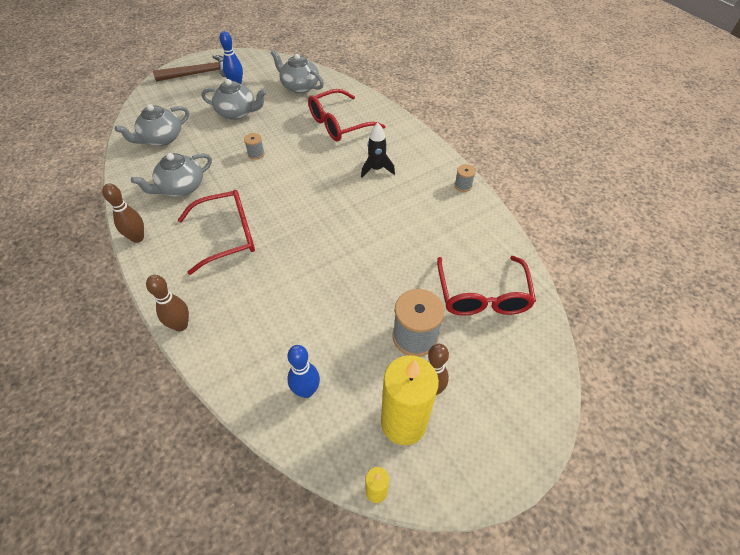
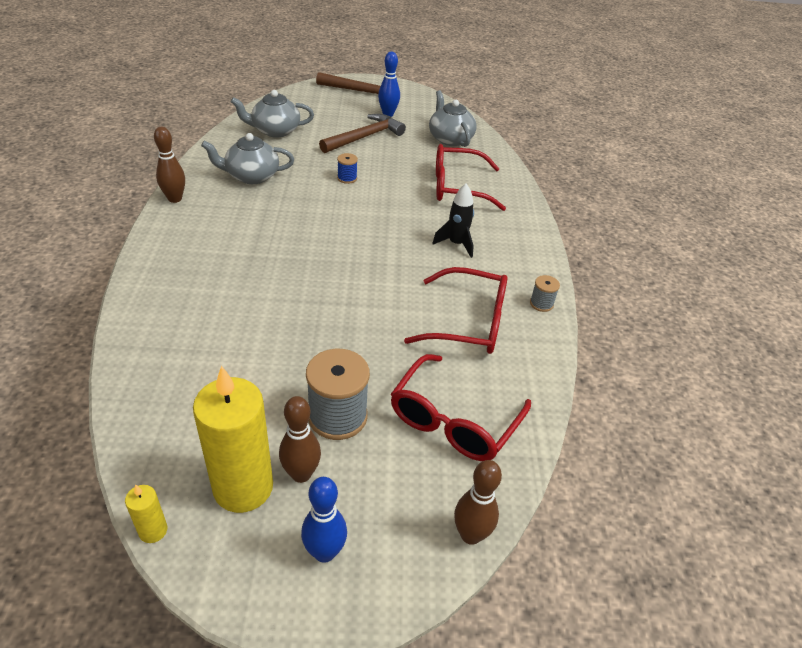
camera: 30 degrees right, 10 degrees down
brown bowling pin [146,275,189,332] -> brown bowling pin moved to [454,460,502,545]
red glasses [178,190,255,275] -> red glasses moved to [404,267,507,354]
grey teapot [201,79,267,120] -> brown hammer [319,114,406,153]
grey spool [244,133,265,160] -> blue spool [337,153,358,184]
blue bowling pin [287,345,320,398] -> blue bowling pin moved to [301,477,347,563]

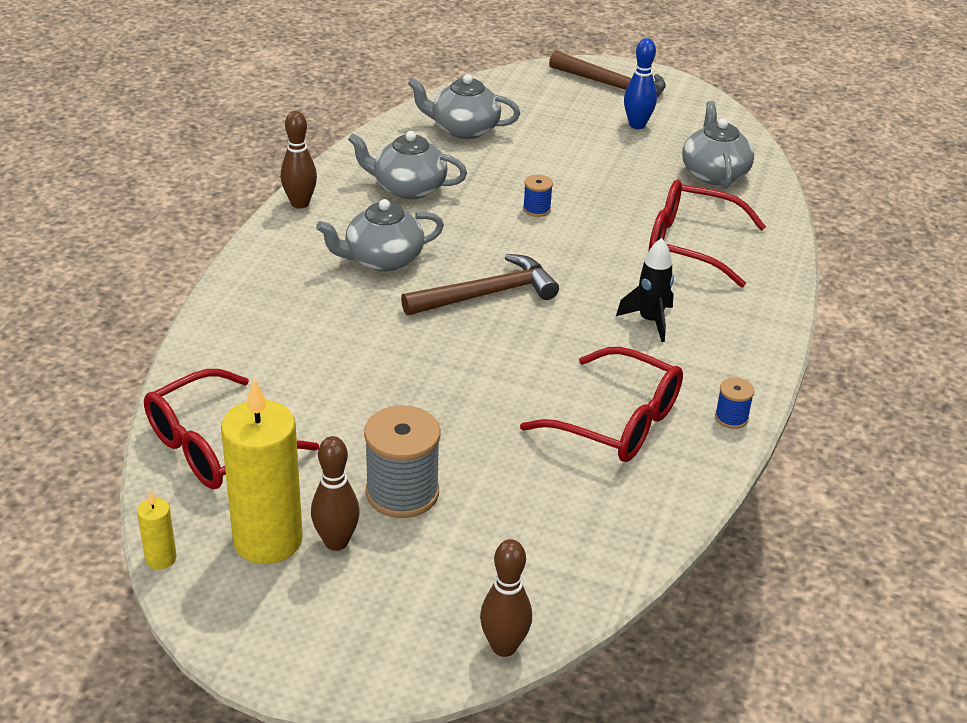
camera: 20 degrees right, 5 degrees down
blue bowling pin [301,477,347,563] -> none
brown hammer [319,114,406,153] -> brown hammer moved to [401,254,559,315]
red glasses [391,354,531,461] -> red glasses moved to [144,369,319,489]
grey spool [530,275,560,312] -> blue spool [715,378,754,429]
none -> grey teapot [316,199,444,272]

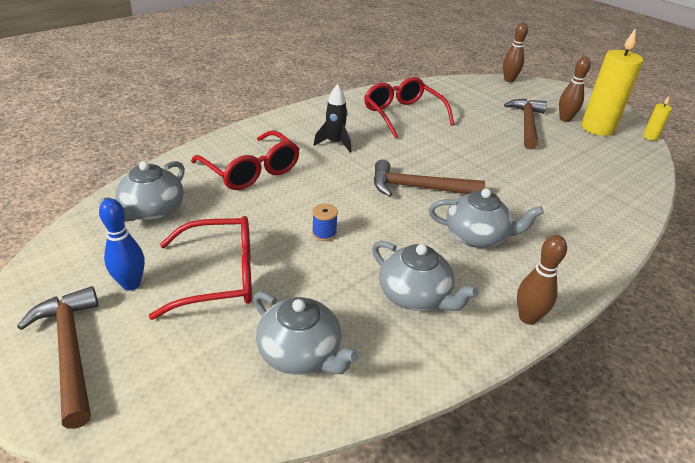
camera: 150 degrees left, 0 degrees up
red glasses [144,369,319,489] -> red glasses moved to [149,216,252,320]
grey spool [364,405,441,518] -> brown hammer [504,99,547,149]
blue spool [715,378,754,429] -> none

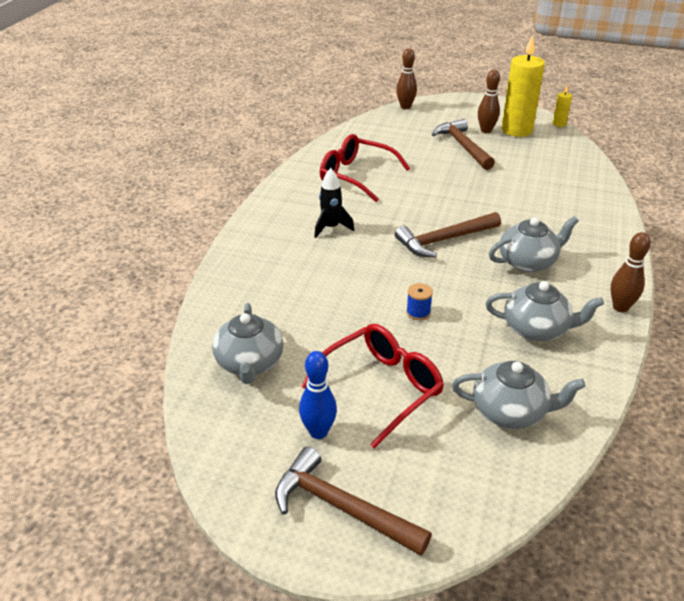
camera: 30 degrees left, 0 degrees up
red glasses [191,131,300,190] -> none

